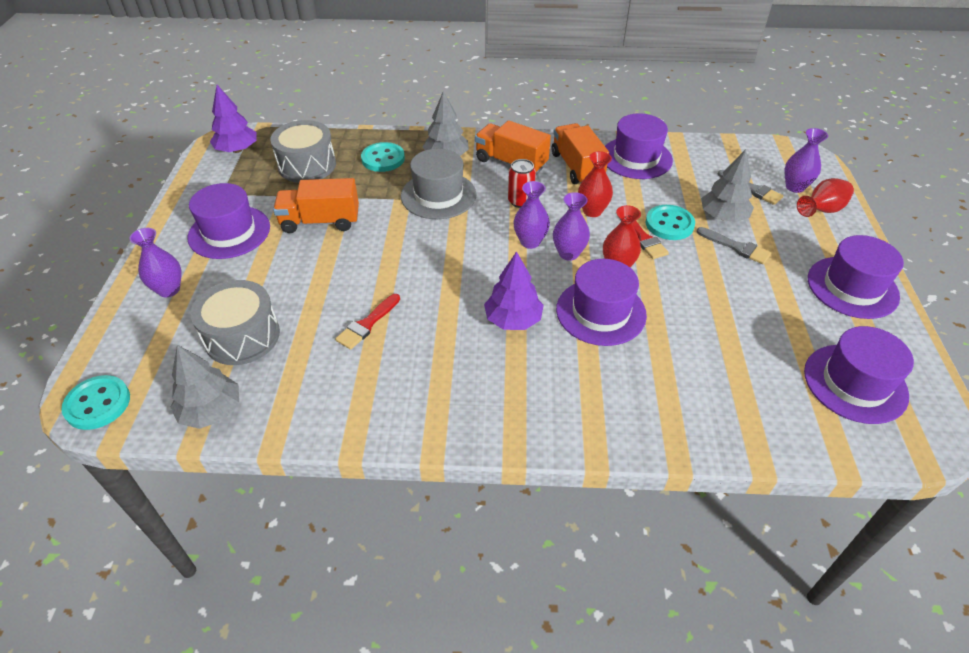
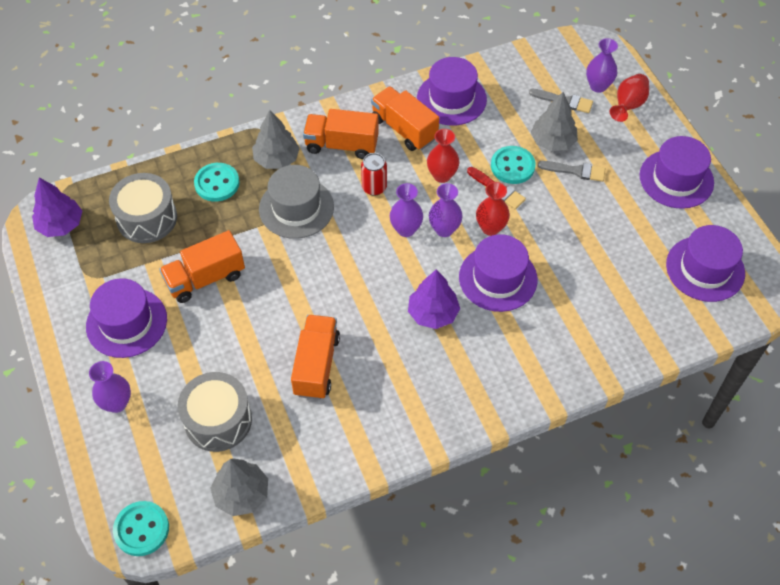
camera: 25 degrees left, 10 degrees up
red brush [335,294,400,350] -> orange truck [291,315,340,400]

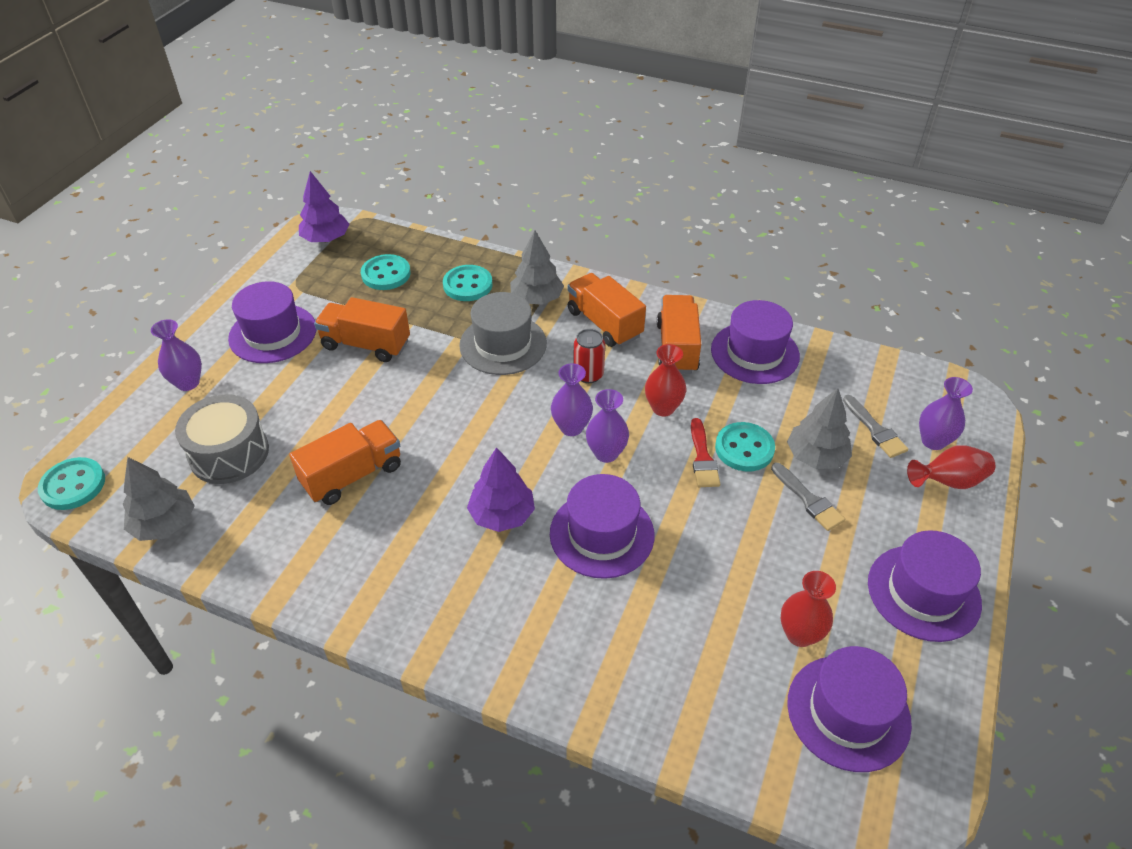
camera: 45 degrees right, 10 degrees down
grey drum [109,173,177,243] -> turquoise button [361,254,411,290]
red vase [476,182,510,236] -> red vase moved to [781,571,836,647]

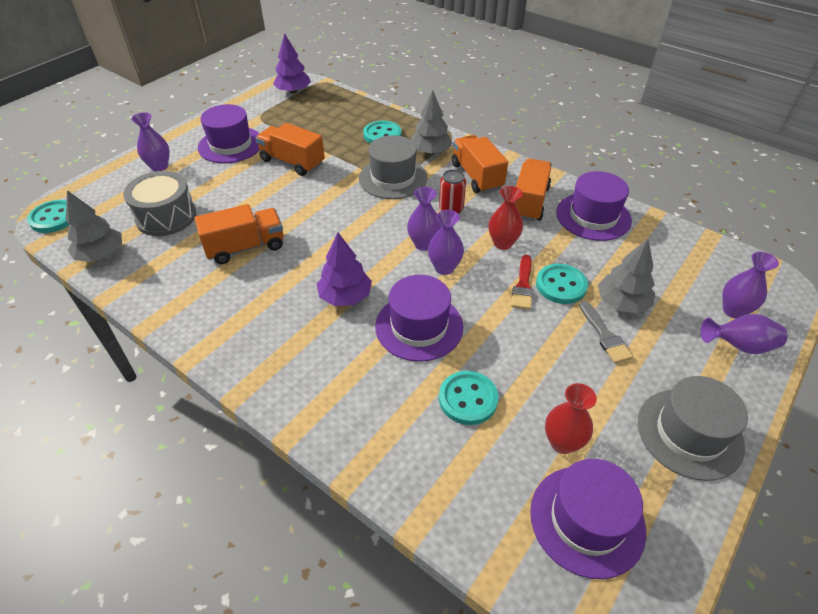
camera: 15 degrees right, 0 degrees up
turquoise button [361,254,411,290] -> turquoise button moved to [439,371,498,425]
grey brush [843,395,909,458] -> none
purple hat [868,530,982,642] -> grey hat [638,376,748,481]
red vase [907,445,995,489] -> purple vase [701,314,788,354]

